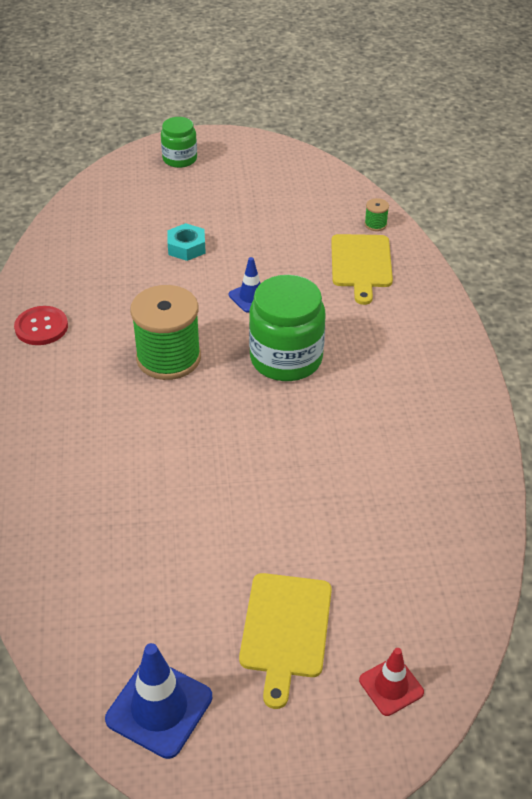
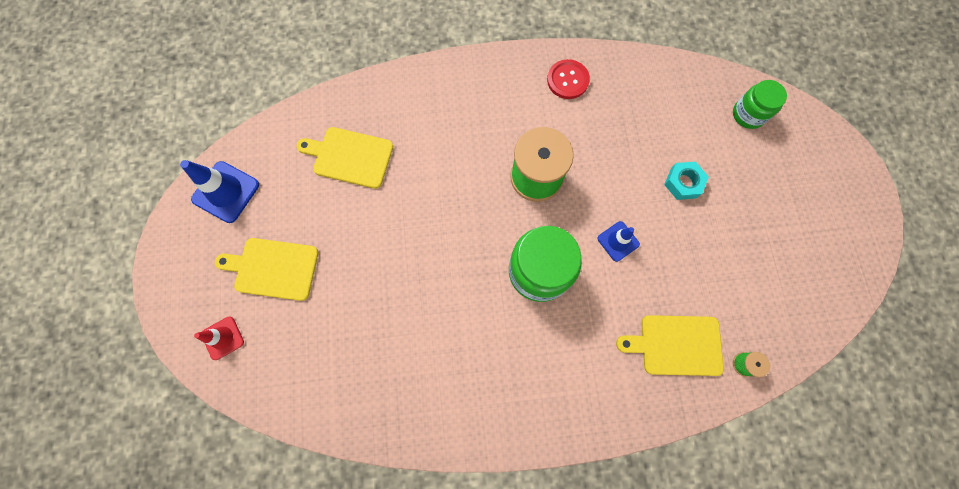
camera: 90 degrees right, 30 degrees up
green jar [161,117,197,168] -> green jar moved to [733,80,787,129]
none -> yellow cutting board [297,127,393,189]

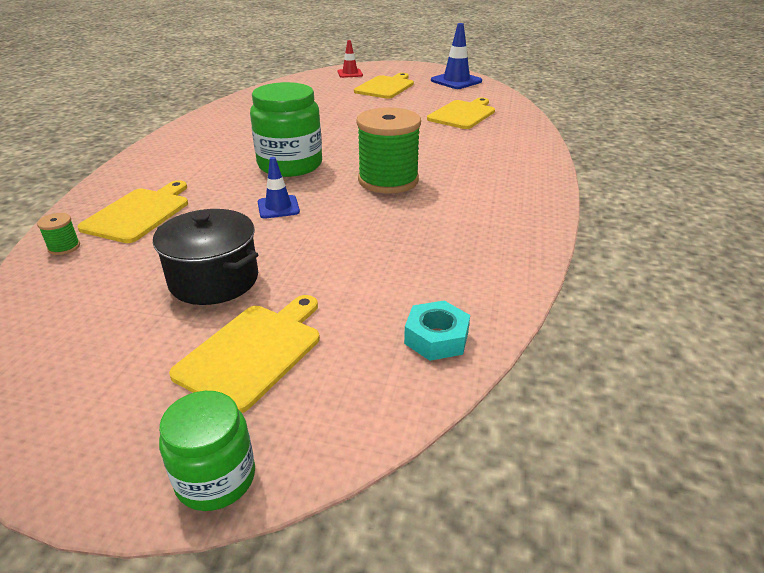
camera: 110 degrees right, 40 degrees down
red button [547,59,590,99] -> none
turquoise nut [664,162,709,200] -> turquoise nut moved to [404,301,470,361]
green jar [733,80,787,129] -> green jar moved to [159,391,255,511]
none -> black pot [153,209,259,305]
none -> yellow cutting board [169,295,320,413]

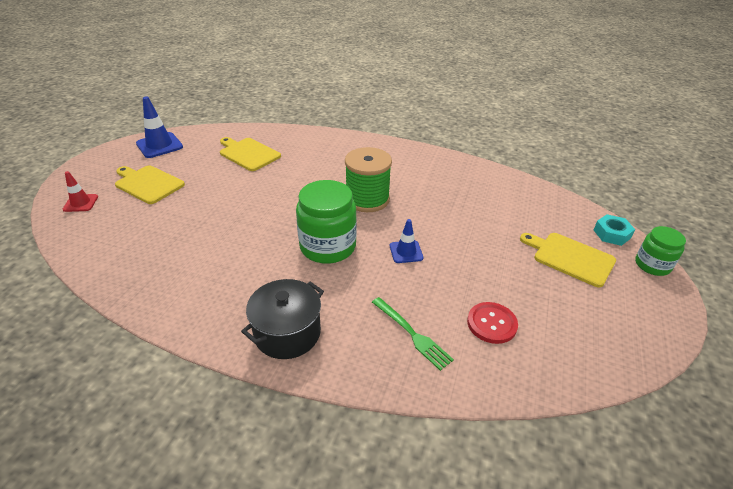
camera: 85 degrees left, 5 degrees up
green spool [37,213,80,255] -> none
yellow cutting board [77,180,188,243] -> green fork [372,297,454,371]
black pot [153,209,259,305] -> black pot moved to [241,279,324,359]
turquoise nut [404,301,470,361] -> turquoise nut moved to [594,214,635,246]
none -> red button [467,302,518,344]

